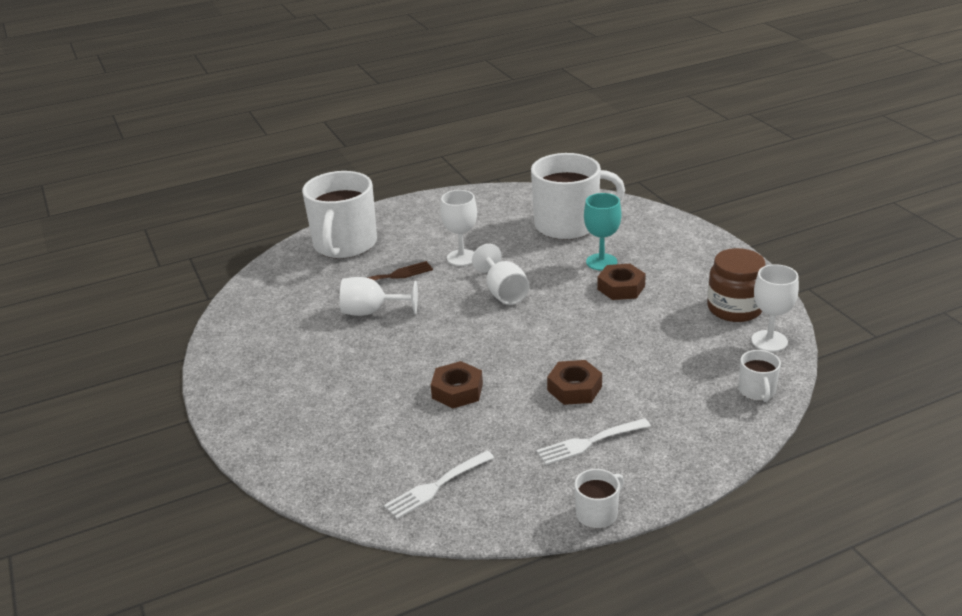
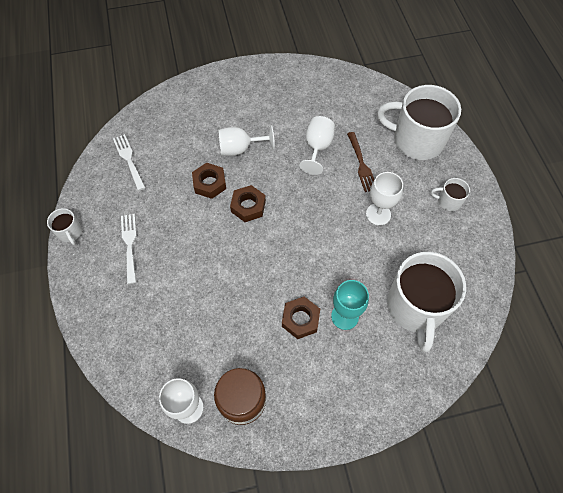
camera: 100 degrees right, 30 degrees up
white goblet [472,244,529,305] -> white goblet moved to [218,125,275,156]
brown nut [547,360,602,405] -> brown nut moved to [230,185,266,222]
white mug [738,350,781,402] -> white mug moved to [430,178,470,211]

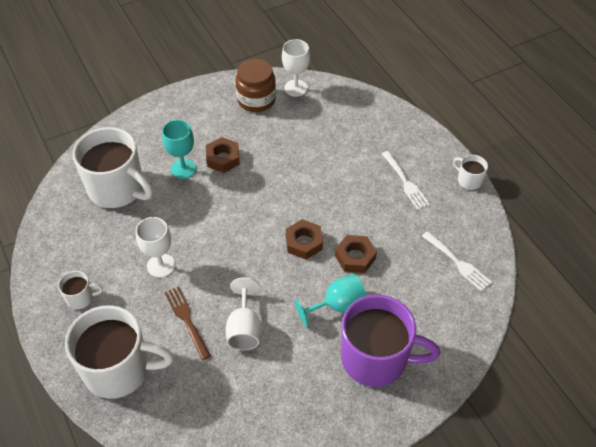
camera: 165 degrees right, 10 degrees down
white goblet [218,125,275,156] -> turquoise goblet [295,274,366,327]
white mug [387,252,466,352] -> white mug turned 135 degrees clockwise [73,127,153,208]
none -> purple mug [341,294,440,387]

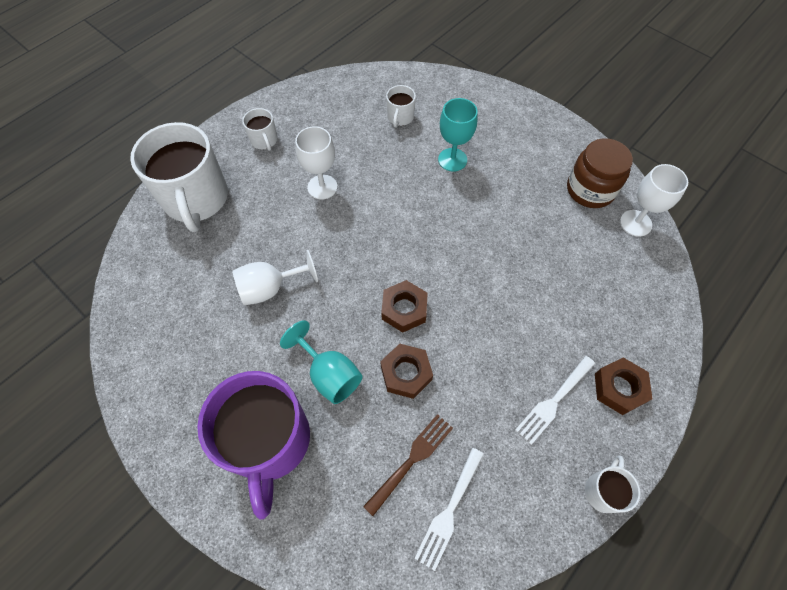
camera: 70 degrees right, 10 degrees up
white mug [73,127,153,208] -> white mug [386,85,416,128], size x0.44
brown fork [164,286,211,360] -> brown fork moved to [363,414,453,516]
brown nut [206,137,240,173] -> brown nut moved to [595,358,653,415]

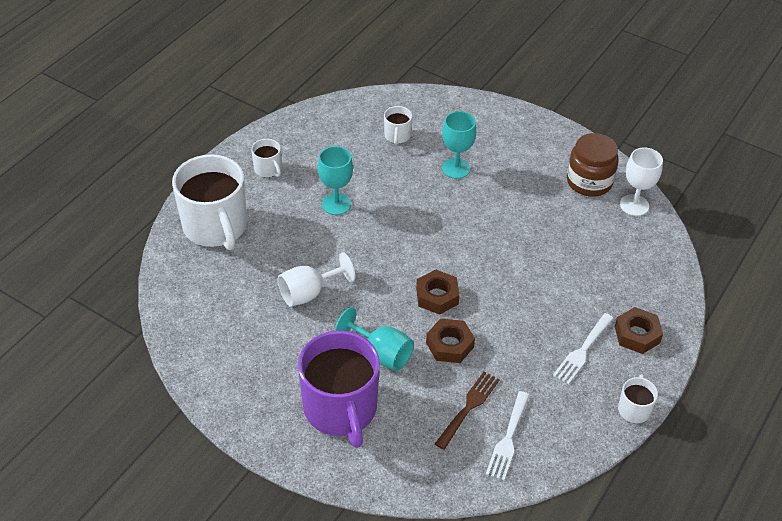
camera: 10 degrees left, 15 degrees down
white goblet [295,126,337,200] -> turquoise goblet [318,146,353,215]

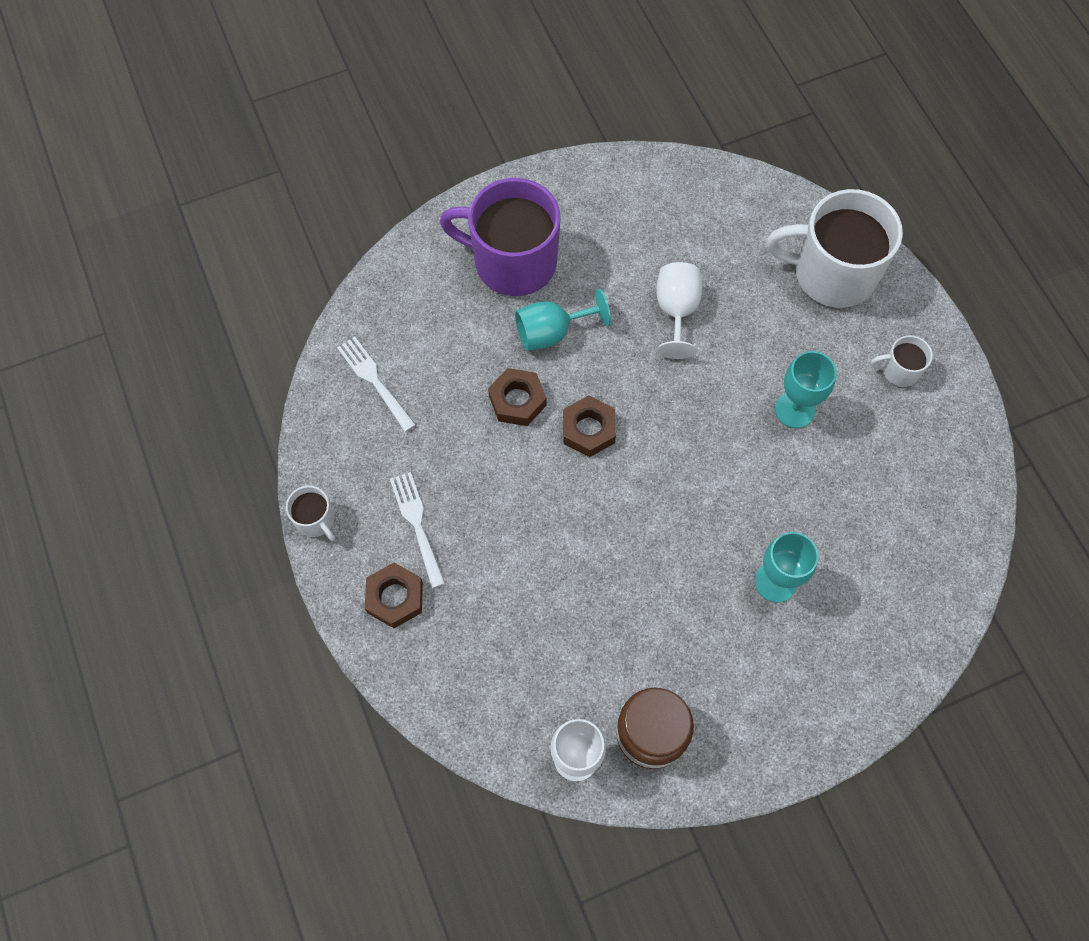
camera: 125 degrees right, 20 degrees up
white mug [384,106,412,145] -> none
brown fork [435,372,500,450] -> none

